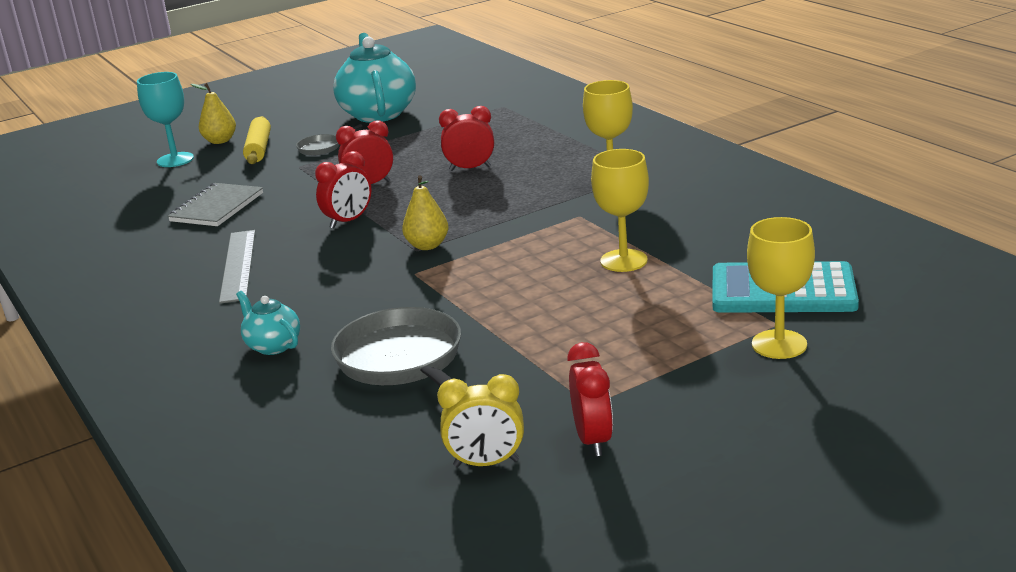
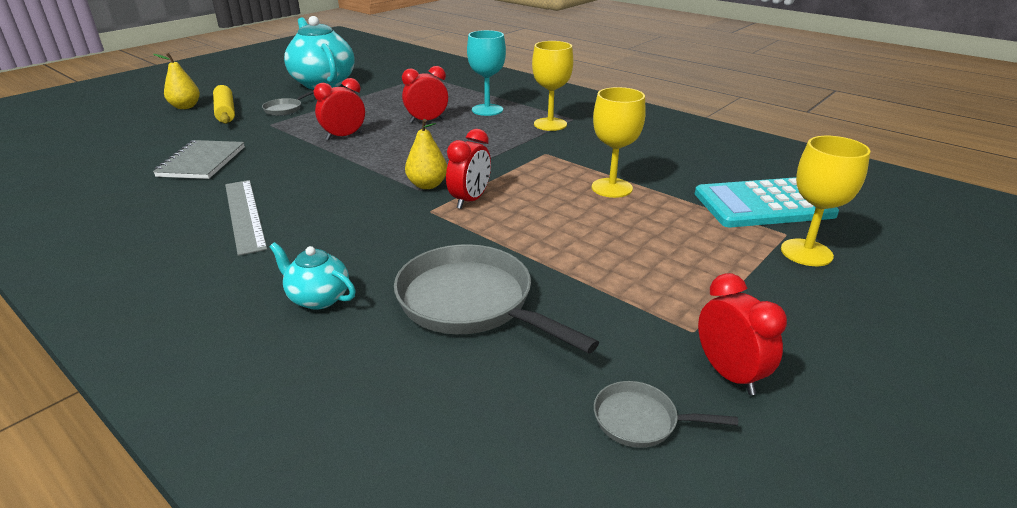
camera: 20 degrees left, 5 degrees up
turquoise goblet [137,72,194,167] -> turquoise goblet moved to [467,30,506,116]
red clock [315,151,371,229] -> red clock moved to [446,129,491,209]
yellow clock [437,374,524,467] -> grey pan [594,381,738,448]

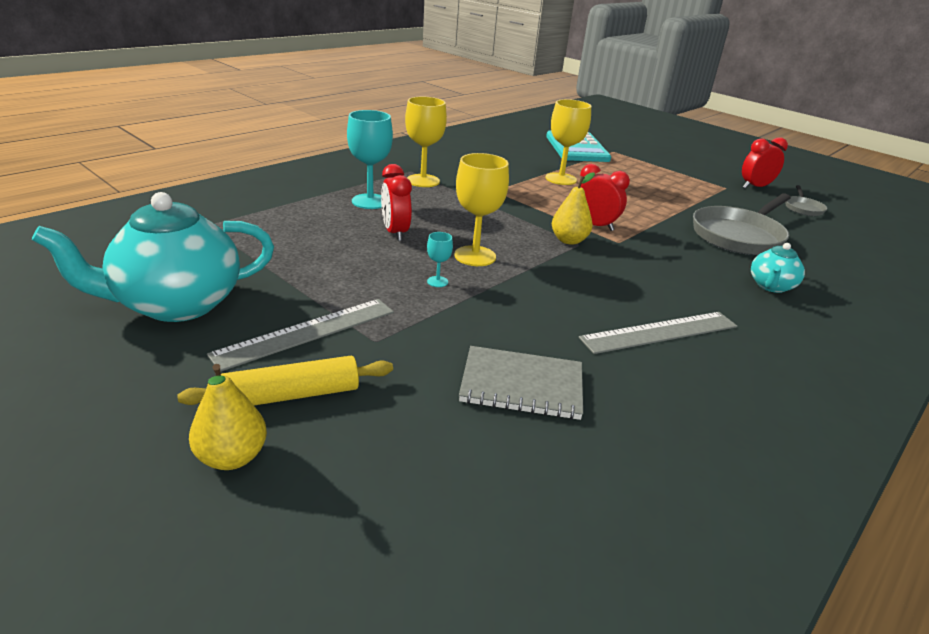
camera: 90 degrees left, 0 degrees up
grey pan [262,90,314,116] -> grey ruler [207,299,394,372]
red clock [313,78,365,140] -> turquoise goblet [427,232,453,287]
yellow goblet [781,136,870,266] -> yellow goblet moved to [454,153,509,266]

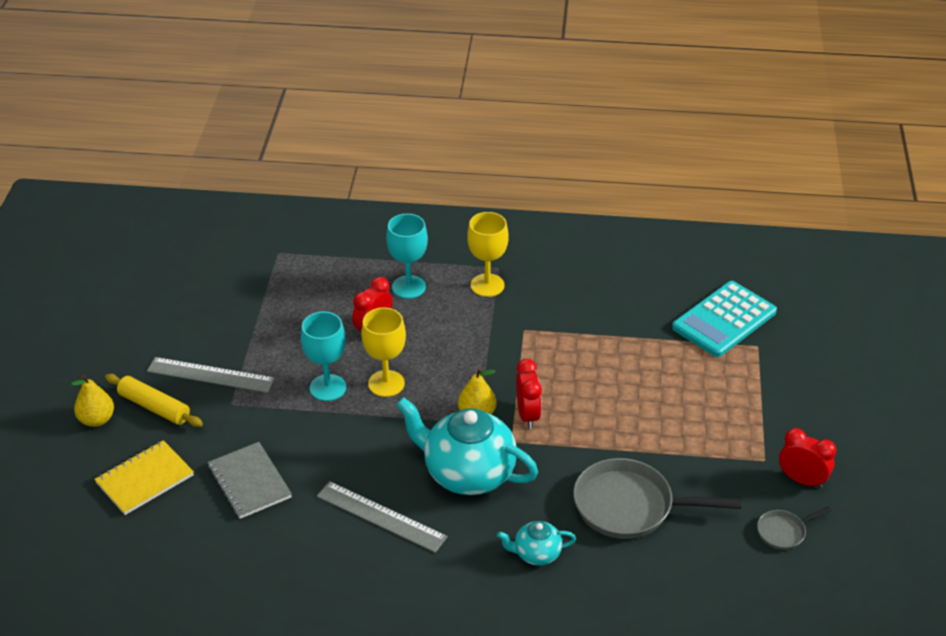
camera: 55 degrees right, 10 degrees up
turquoise teapot [32,192,274,322] -> turquoise teapot moved to [396,397,538,495]
turquoise goblet [427,232,453,287] -> turquoise goblet [301,312,346,401], size x2.14
yellow goblet [545,99,591,185] -> none
none -> yellow notebook [94,440,194,515]

